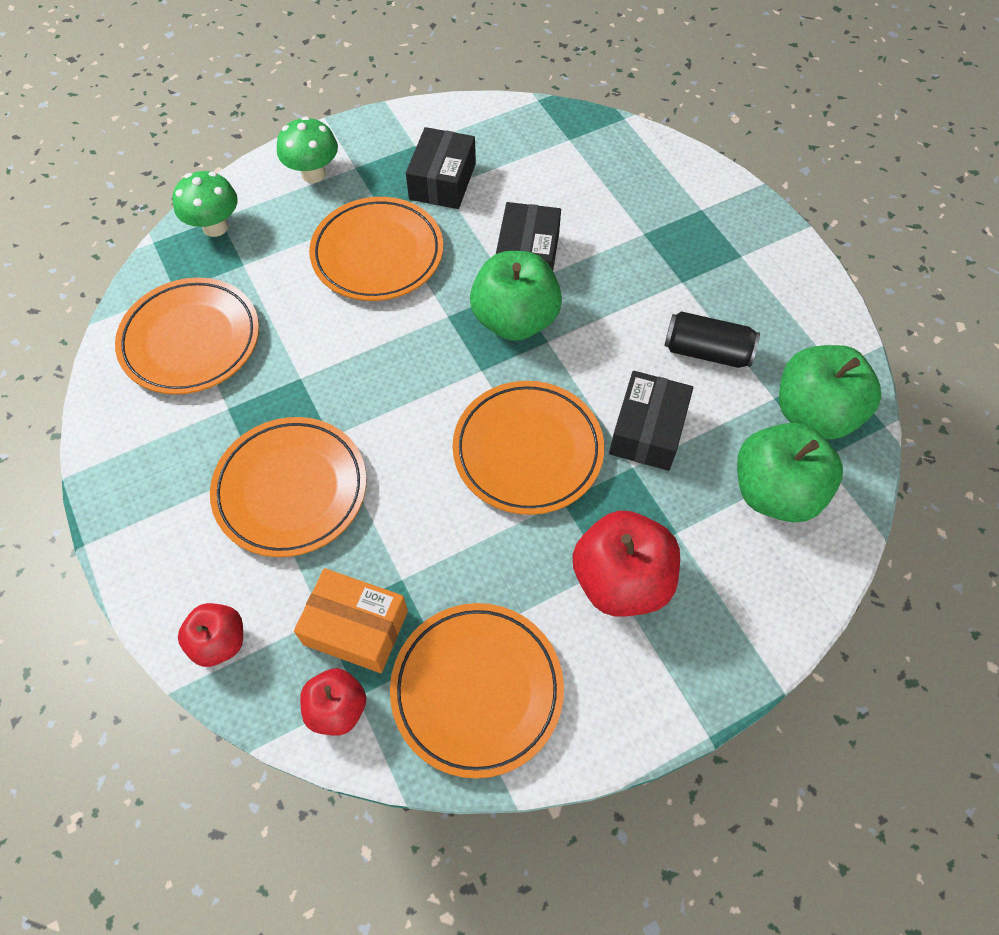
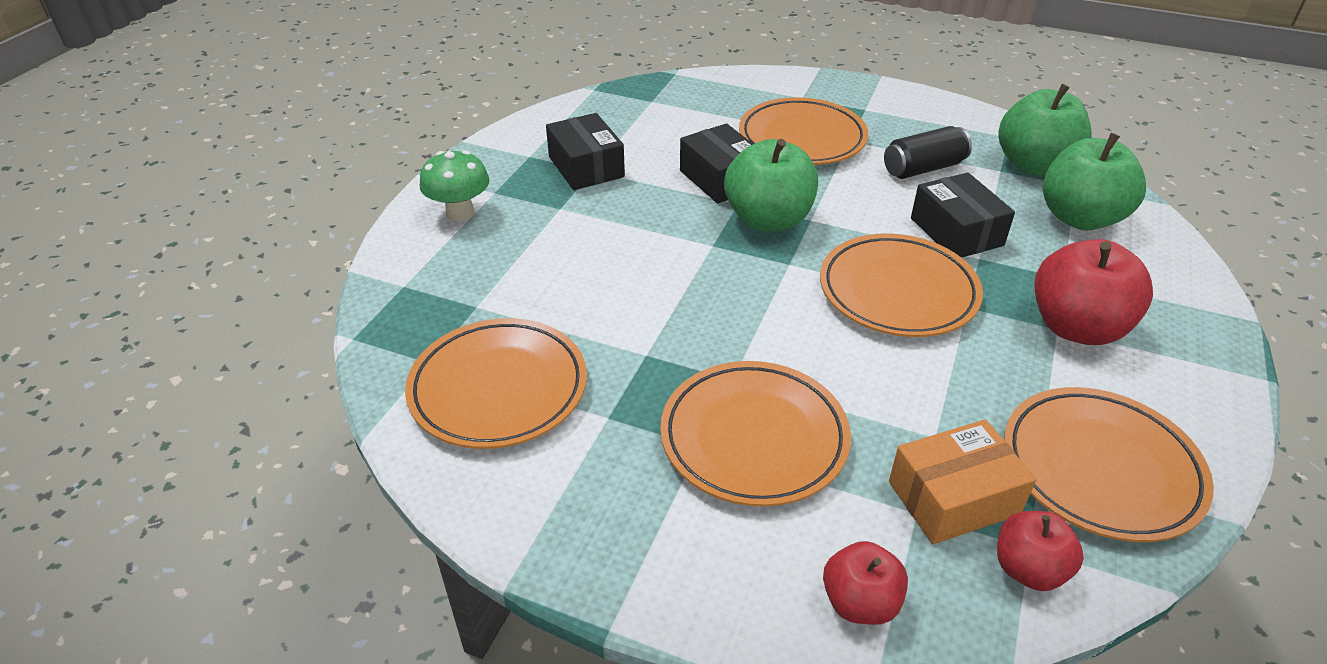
camera: 40 degrees left, 20 degrees down
green mushroom [173,171,238,237] -> none
orange plate [309,197,443,301] -> orange plate moved to [739,97,869,165]

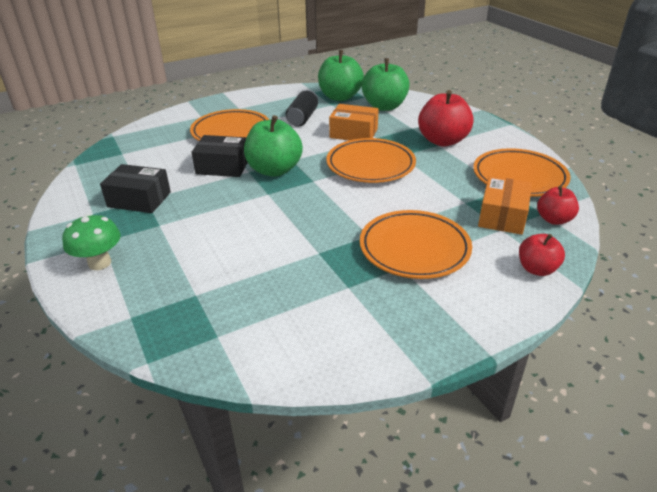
camera: 50 degrees left, 5 degrees down
orange plate [405,318,587,449] -> none
black box [911,172,1015,258] -> orange box [329,104,379,140]

